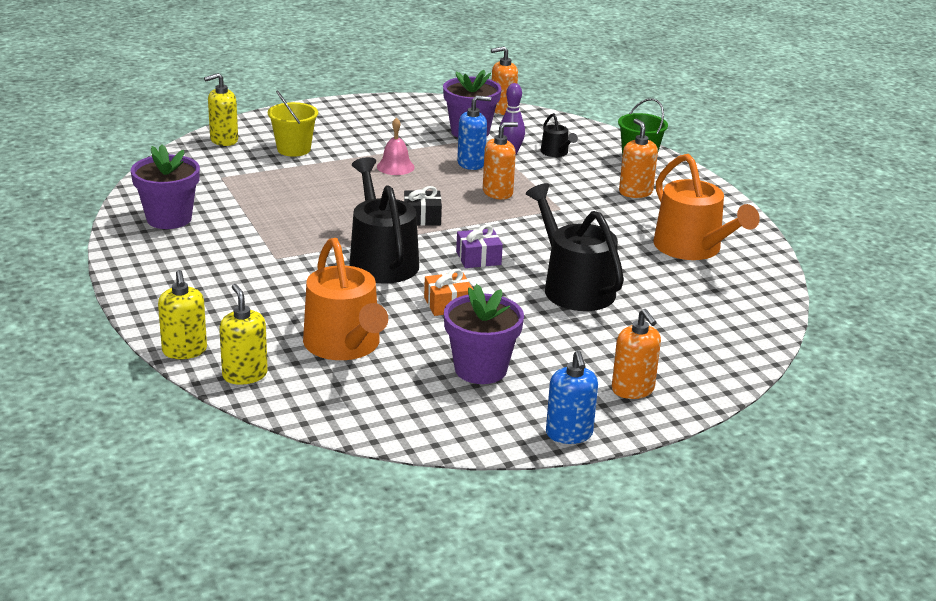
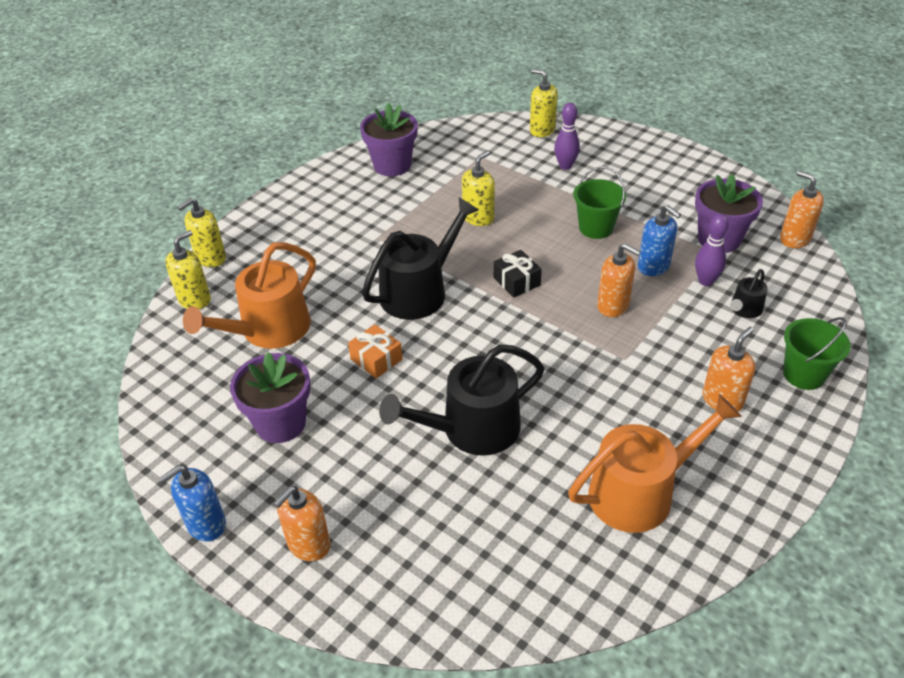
camera: 65 degrees right, 15 degrees up
yellow bucket [268,90,318,157] -> purple bowling pin [554,103,580,170]
pink bell [377,117,415,175] -> green bucket [573,166,626,239]
purple gift [456,225,503,268] -> none
black watering can [526,183,624,311] -> black watering can turned 150 degrees counterclockwise [379,344,544,456]
orange watering can [653,154,760,260] -> orange watering can turned 150 degrees counterclockwise [568,394,742,533]
none -> yellow soap dispenser [462,150,495,226]

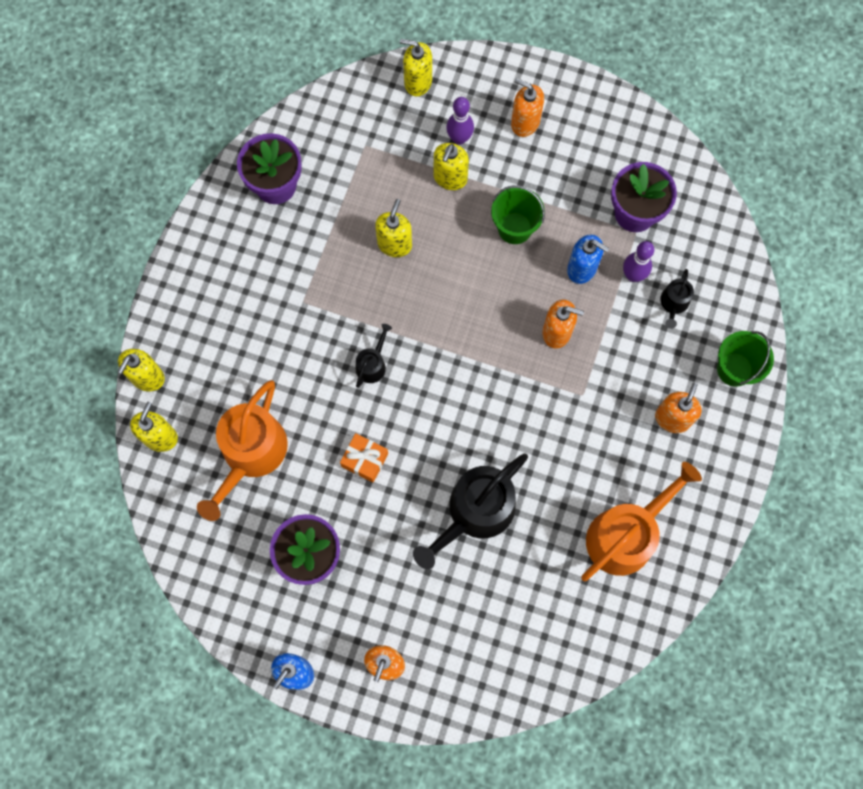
camera: 20 degrees left, 30 degrees up
black watering can [362,198,479,320] -> black watering can [356,324,392,388], size x0.47
black gift [494,250,542,298] -> none
orange soap dispenser [780,171,824,248] -> orange soap dispenser moved to [511,78,544,137]
none -> yellow soap dispenser [434,143,469,190]

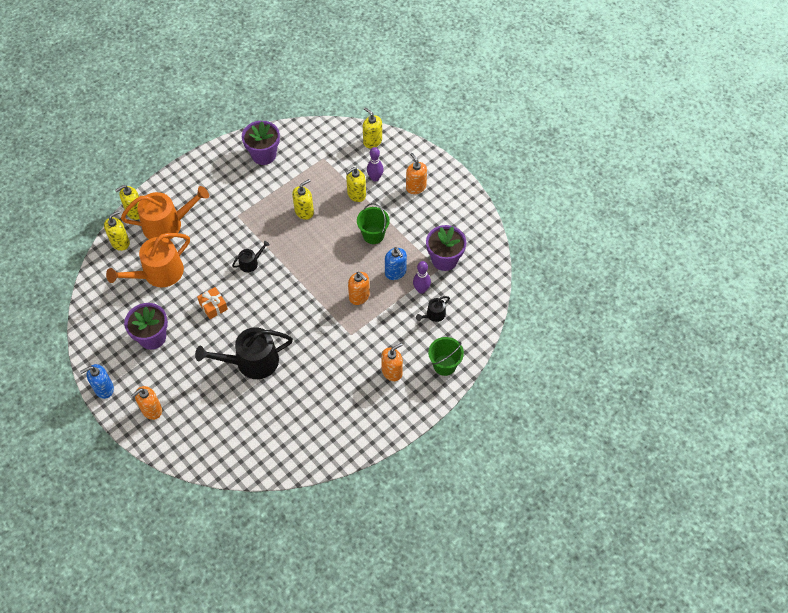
camera: 30 degrees right, 15 degrees down
orange watering can [581,462,702,582] -> orange watering can moved to [121,186,209,240]

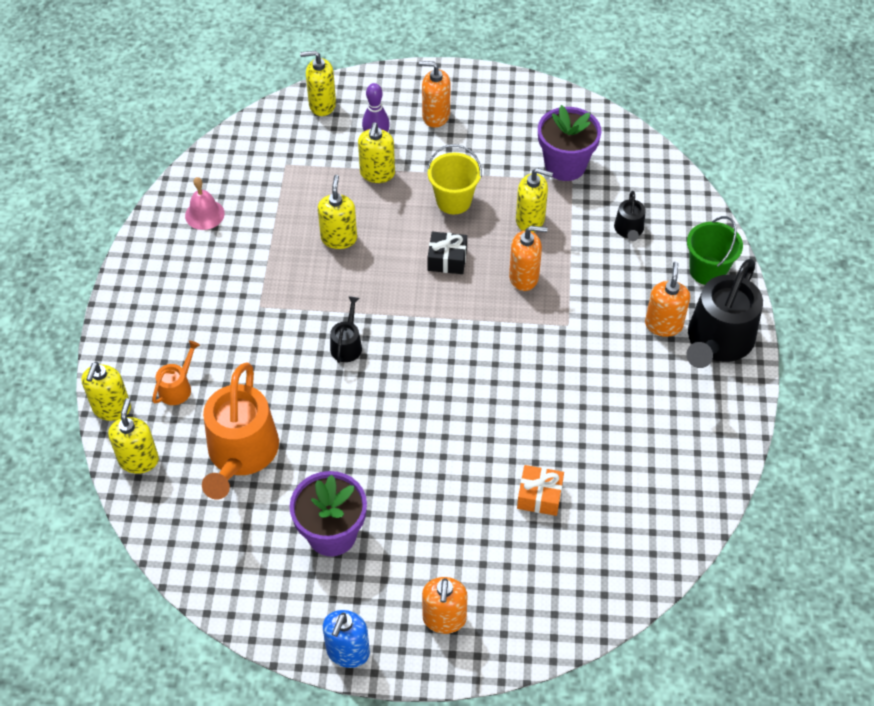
camera: 45 degrees left, 5 degrees down
orange watering can [121,186,209,240] -> orange watering can [152,341,200,405], size x0.47
black watering can [195,327,293,379] -> black watering can moved to [686,259,763,368]
orange gift [197,287,228,319] -> orange gift moved to [517,465,564,516]
purple flower pot [242,121,280,165] -> pink bell [185,177,225,230]
green bucket [357,203,390,244] -> yellow bucket [427,144,482,214]
blue soap dispenser [385,247,407,280] -> yellow soap dispenser [516,168,553,232]
purple bowling pin [413,261,431,294] -> none
none -> black gift [427,232,467,274]

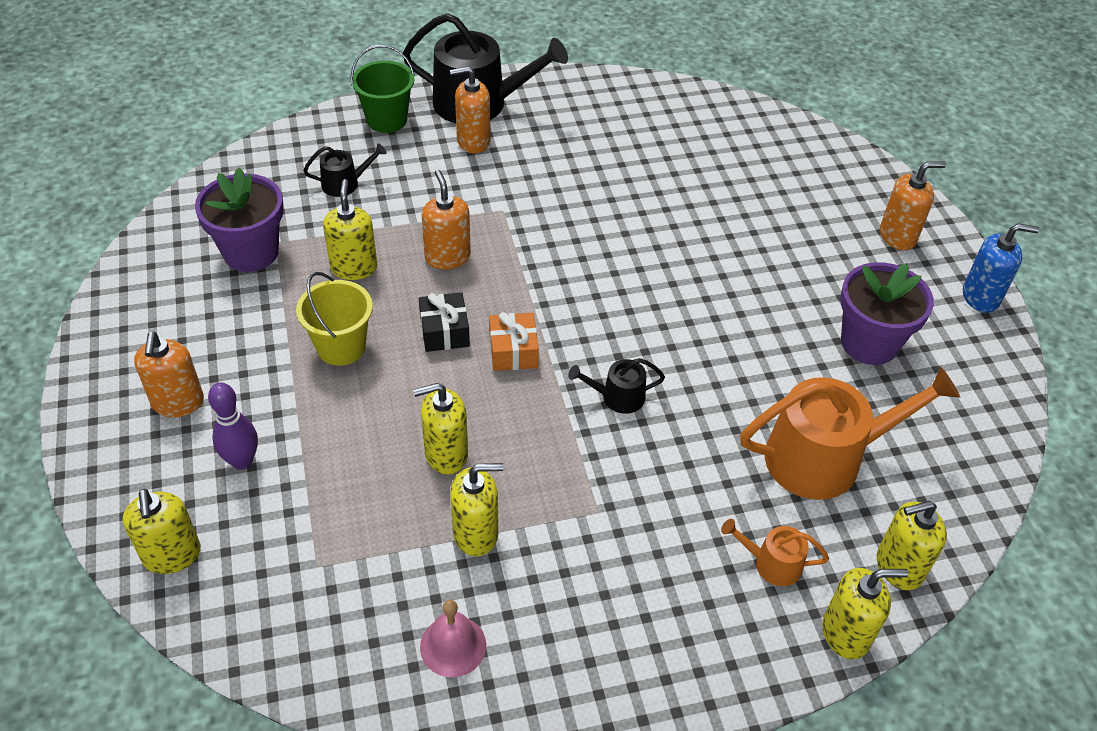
camera: 110 degrees left, 5 degrees down
yellow soap dispenser [358,122,395,183] -> yellow soap dispenser moved to [450,463,503,556]
orange gift [517,465,564,516] -> orange gift moved to [489,312,539,371]

